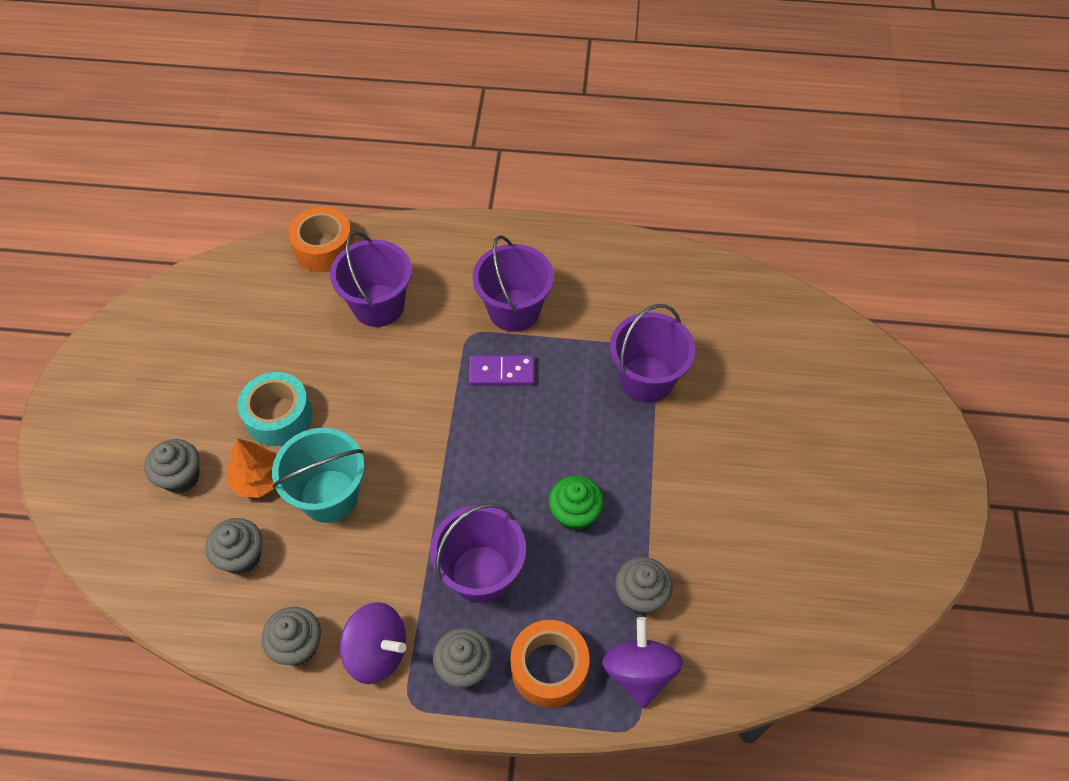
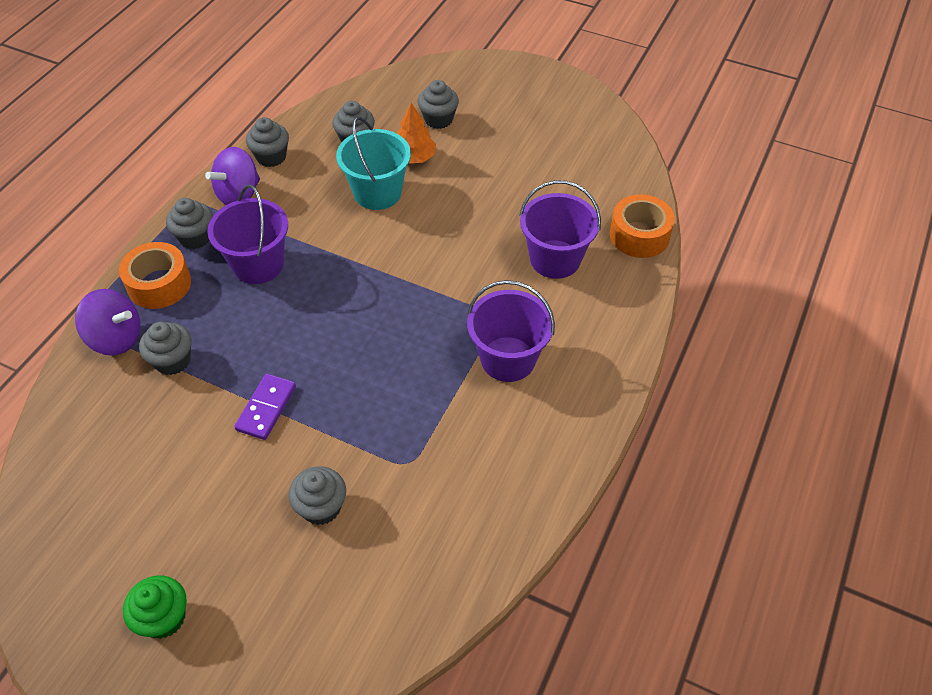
camera: 110 degrees right, 5 degrees down
turquoise tape [237,372,313,446] -> none
purple domino [469,355,534,386] -> purple domino moved to [234,374,296,440]
green cupcake [549,476,604,531] -> green cupcake moved to [123,575,187,639]
purple bucket [610,304,695,403] -> none
none -> grey cupcake [288,466,346,525]

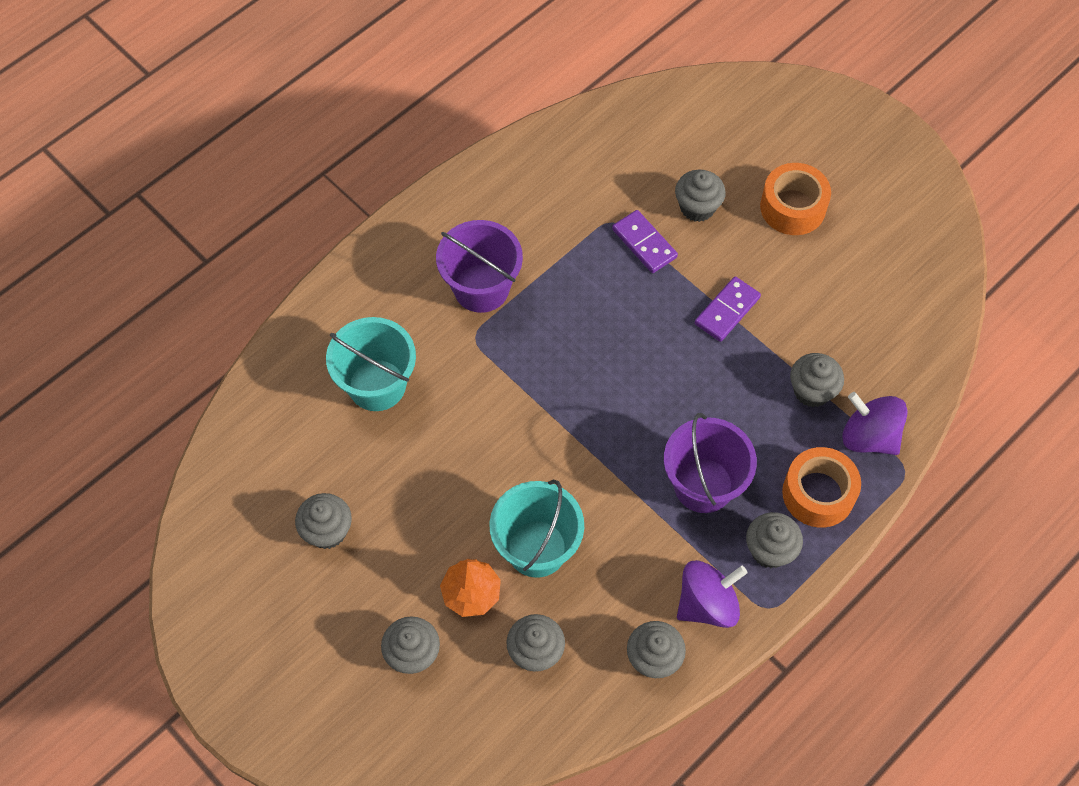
camera: 160 degrees left, 10 degrees up
green cupcake [123,575,187,639] -> none
purple bucket [519,180,601,279] -> turquoise bucket [326,317,416,411]
orange tape [610,194,675,258] -> orange tape moved to [760,163,831,235]
none -> grey cupcake [295,493,352,549]
none -> purple domino [612,210,678,273]

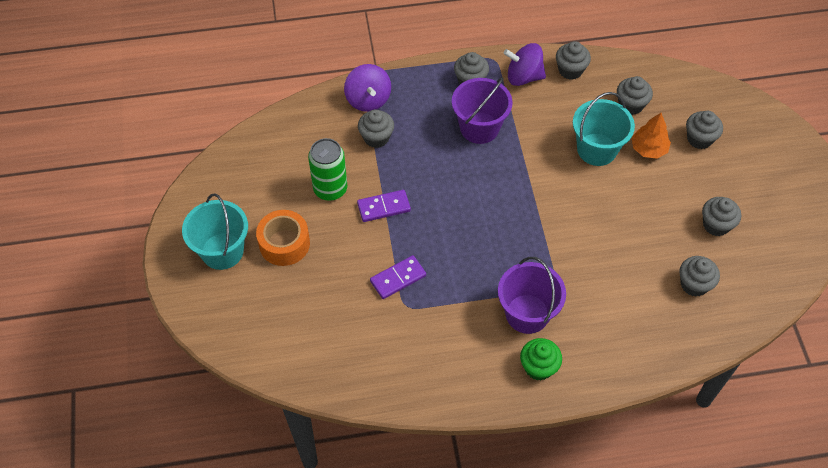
camera: 145 degrees left, 5 degrees down
turquoise bucket [326,317,416,411] -> turquoise bucket moved to [182,193,248,270]
purple domino [612,210,678,273] -> purple domino turned 60 degrees clockwise [370,255,426,299]
grey cupcake [675,170,726,222] -> grey cupcake moved to [679,256,720,297]
orange tape [782,447,861,528] -> none
none -> green can [308,138,347,201]
none -> green cupcake [520,338,562,380]

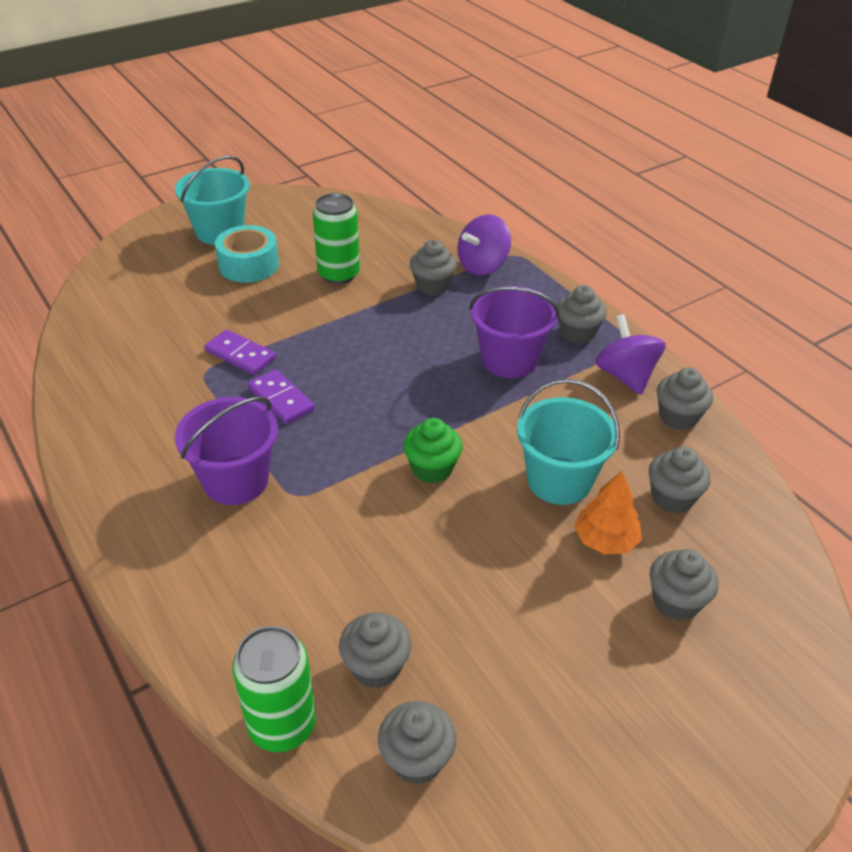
camera: 65 degrees right, 15 degrees down
orange tape [256,210,310,266] -> turquoise tape [215,225,279,283]
purple domino [357,190,411,222] -> purple domino moved to [248,369,315,424]
green cupcake [520,338,562,380] -> green cupcake moved to [403,418,462,483]
grey cupcake [702,197,741,236] -> grey cupcake moved to [378,701,456,785]
none -> green can [232,626,316,752]

